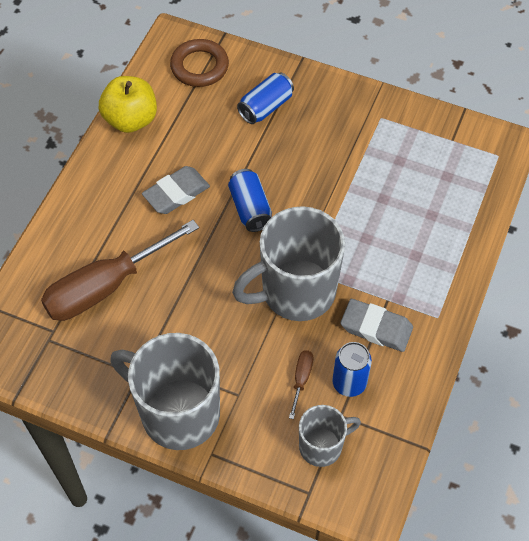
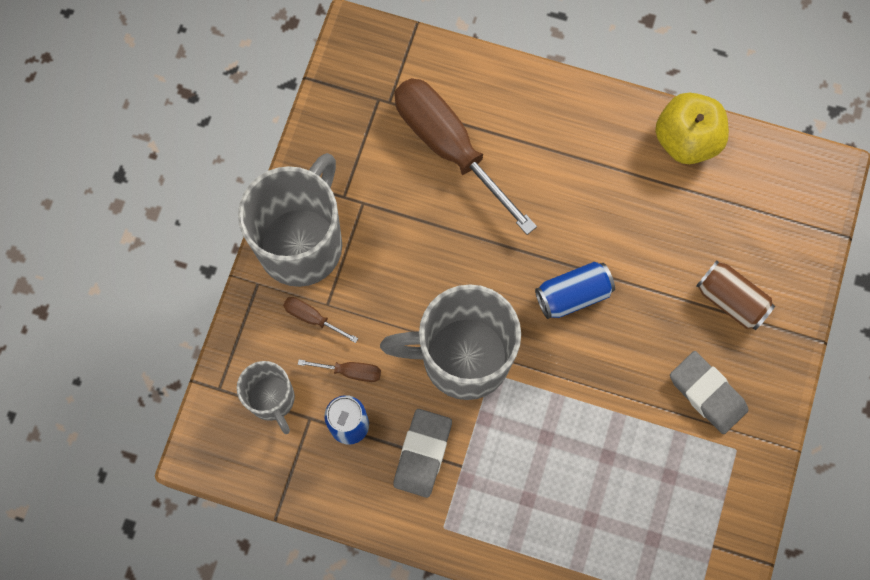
camera: 85 degrees right, 15 degrees up
grey eraser [142,166,210,214] -> grey eraser moved to [670,351,748,434]
brown ring [170,39,229,87] -> none
grey mug [232,206,345,321] -> grey mug turned 60 degrees counterclockwise [380,284,521,400]
blue can [237,72,294,124] -> brown can [696,260,775,330]
none -> brown screwdriver [283,297,358,343]

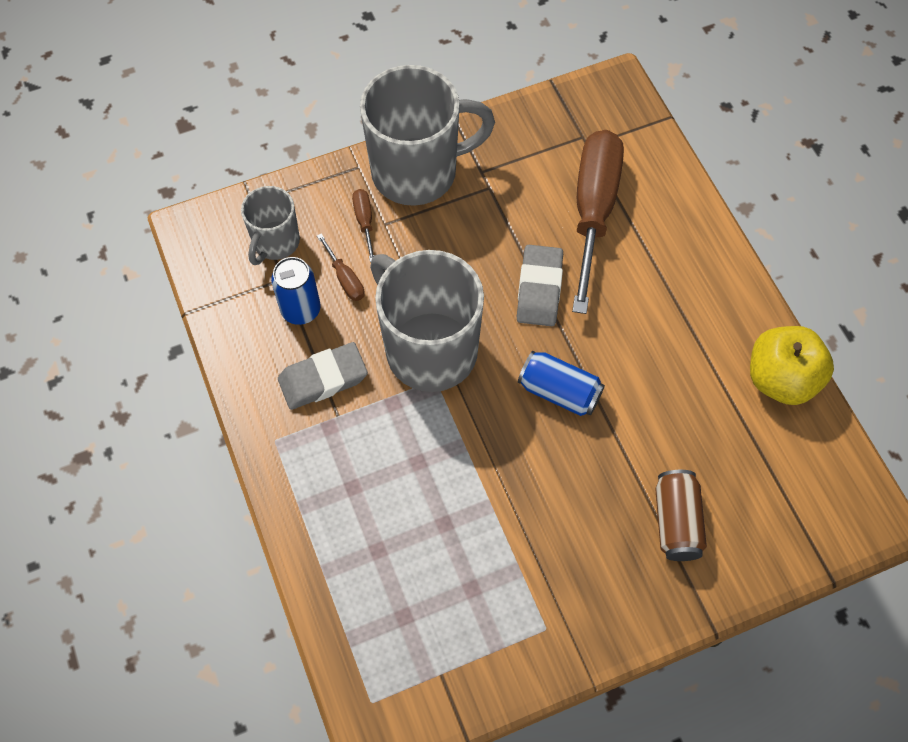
camera: 50 degrees right, 10 degrees down
grey eraser [670,351,748,434] -> grey eraser moved to [517,245,563,326]

